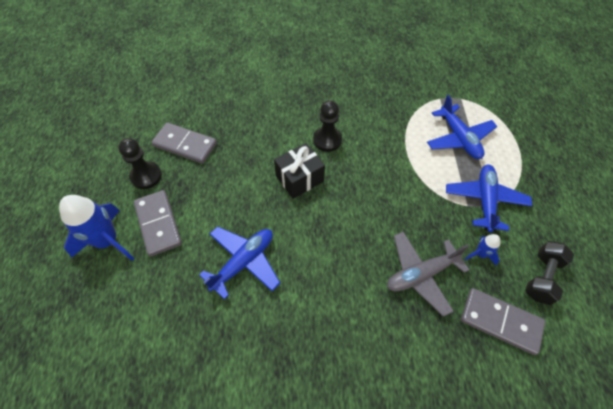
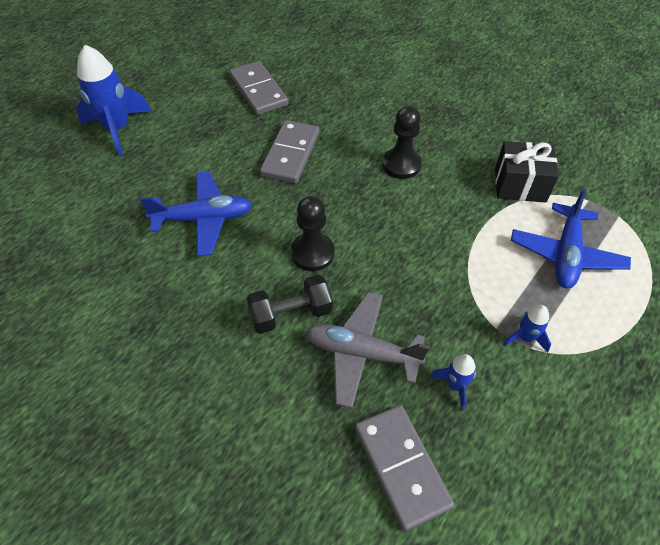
camera: 40 degrees right, 5 degrees down
black pawn [118,138,162,189] -> black pawn moved to [291,196,335,271]
grey domino [134,190,182,256] -> grey domino moved to [260,120,319,184]
black gift [274,143,325,199] -> black gift moved to [495,141,559,203]
blue plane [446,165,532,232] -> blue rocket [503,305,551,353]
black dumbbell [525,241,574,305] -> black dumbbell moved to [247,275,333,334]

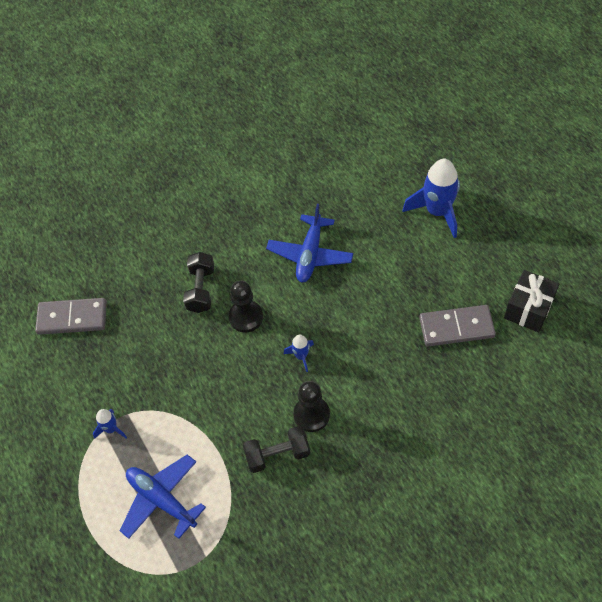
camera: 115 degrees right, 5 degrees up
grey domino [260,120,319,184] -> none
grey plane [306,292,430,408] -> none
blue rocket [430,354,476,410] -> blue rocket moved to [284,335,314,372]
black gift [495,141,559,203] -> black gift moved to [504,270,559,332]
none -> black dumbbell [243,426,310,473]

